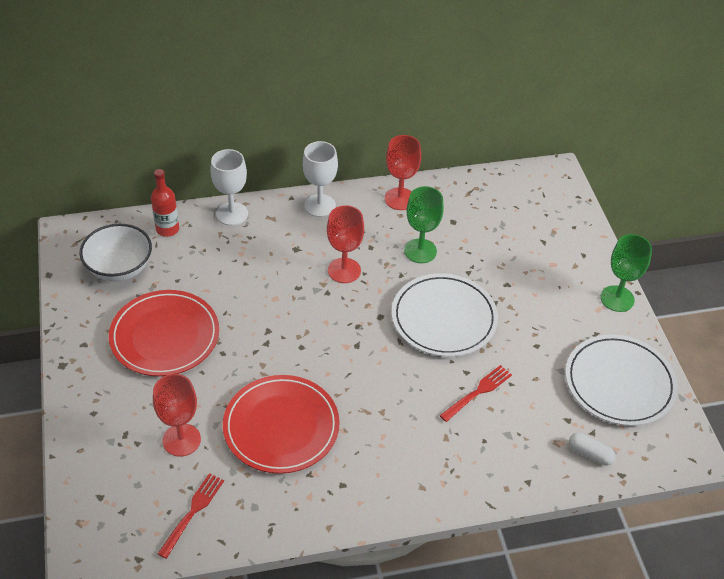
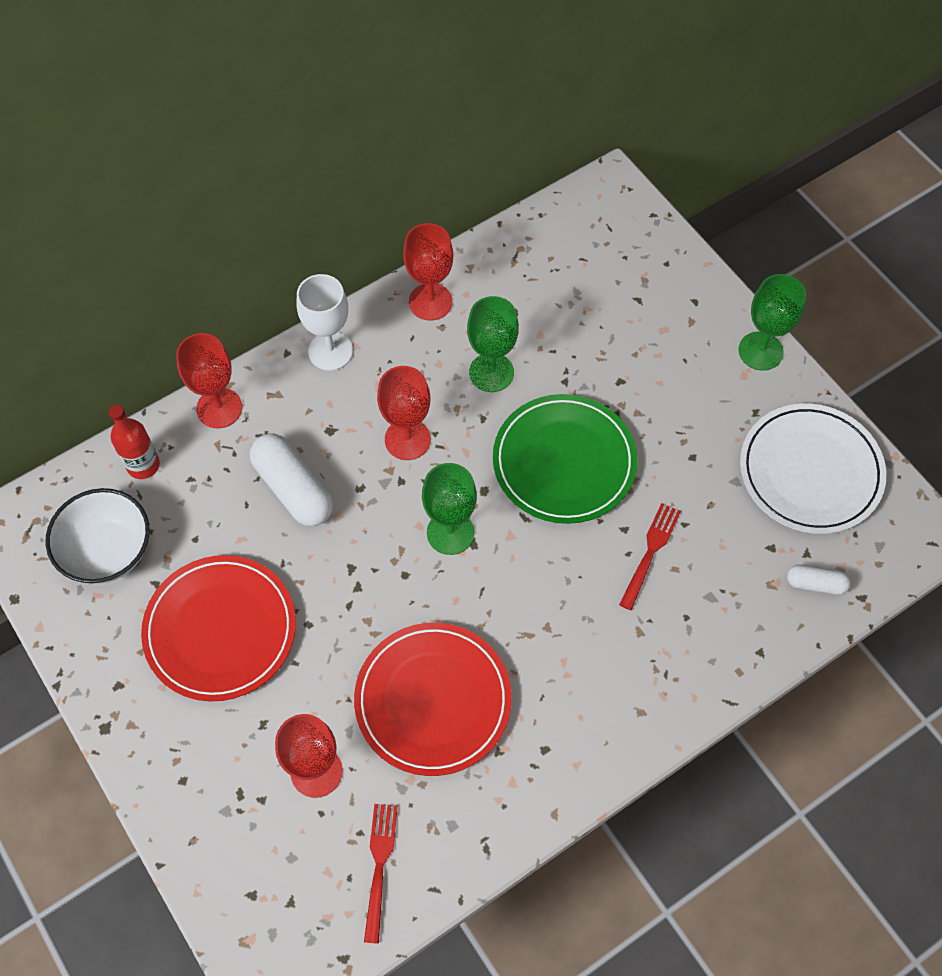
camera: 20 degrees left, 15 degrees up
white goblet [210,149,248,226] -> red goblet [176,333,242,428]
white plate [392,273,498,357] -> green plate [493,394,637,524]
none -> white capsule [250,434,333,526]
none -> green goblet [422,463,477,555]

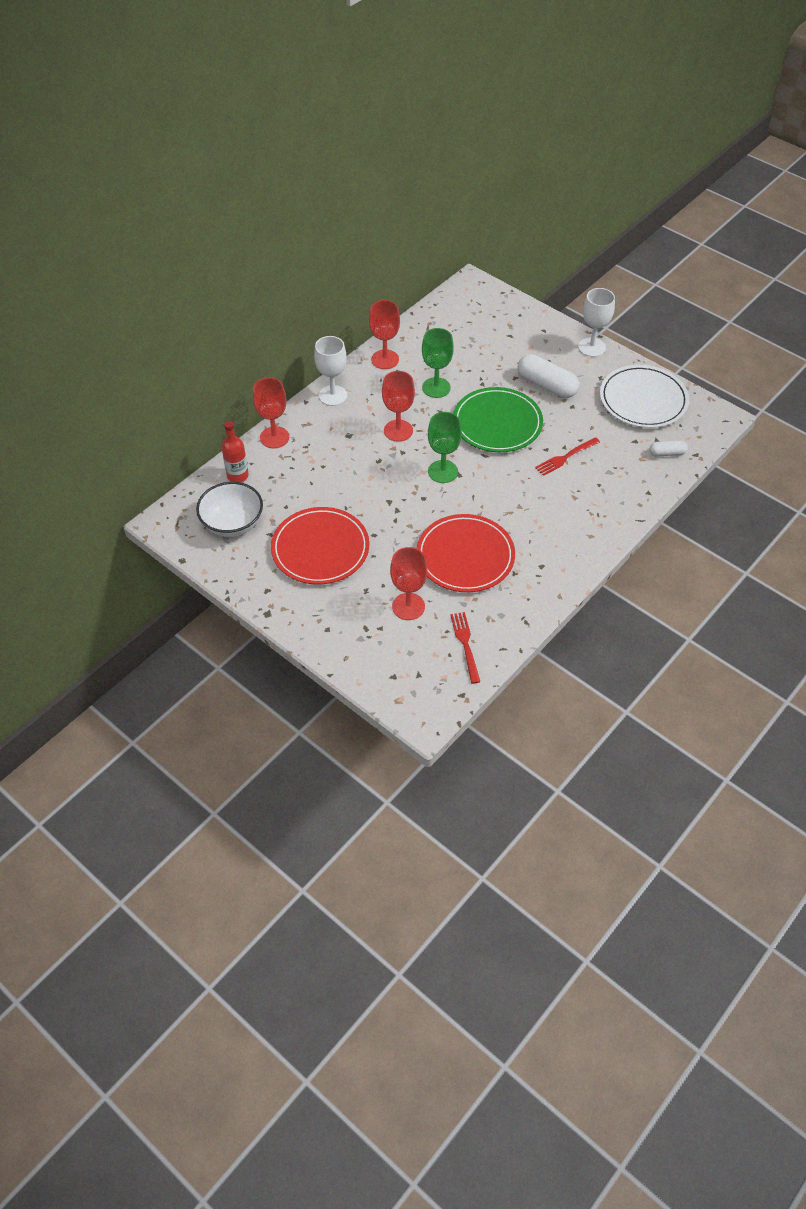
camera: 15 degrees left, 10 degrees down
white capsule [250,434,333,526] -> white capsule moved to [517,354,579,398]
red fork [619,503,681,610] -> red fork turned 135 degrees counterclockwise [535,437,600,476]
green goblet [739,274,806,371] -> white goblet [578,288,615,357]

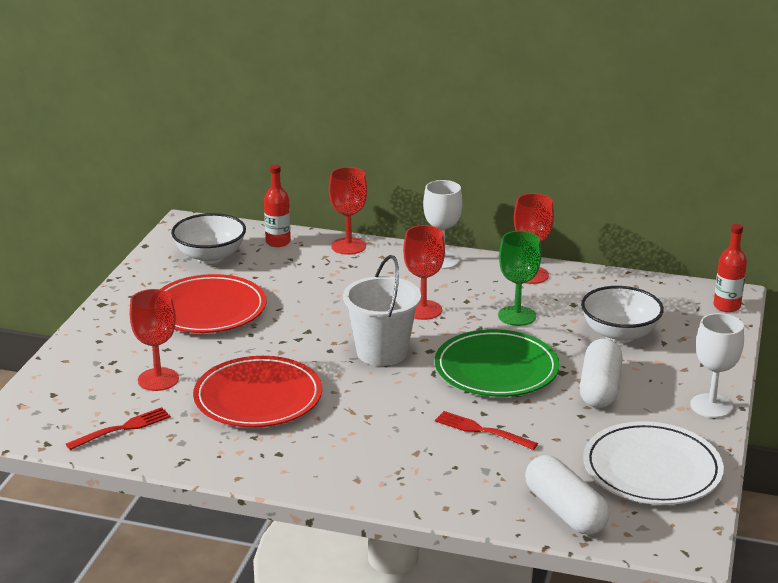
camera: 65 degrees right, 25 degrees down
green goblet [428,412,462,483] -> white bucket [343,255,421,366]
white capsule [649,440,688,457] -> white capsule [525,455,610,535], size x1.86
none -> white bowl [581,286,664,343]
none -> red bottle [714,224,747,312]

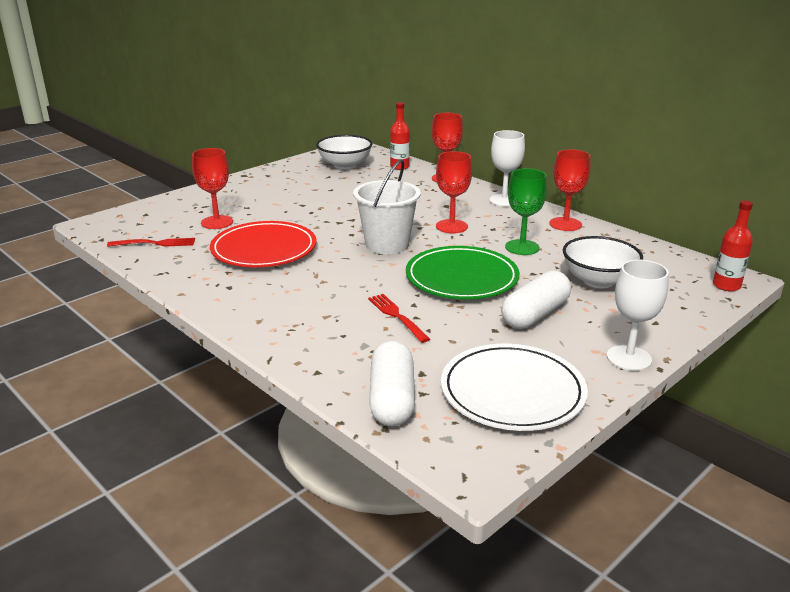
camera: 30 degrees right, 0 degrees up
red plate [161,274,267,333] -> none

